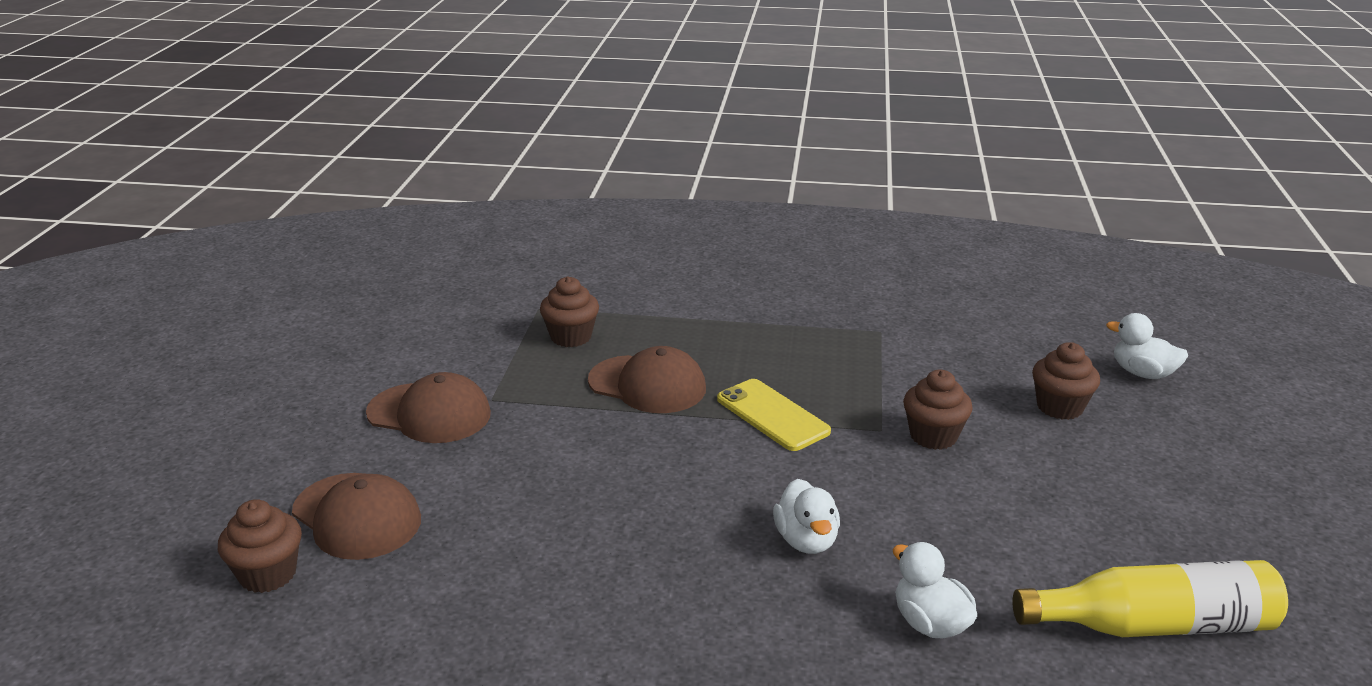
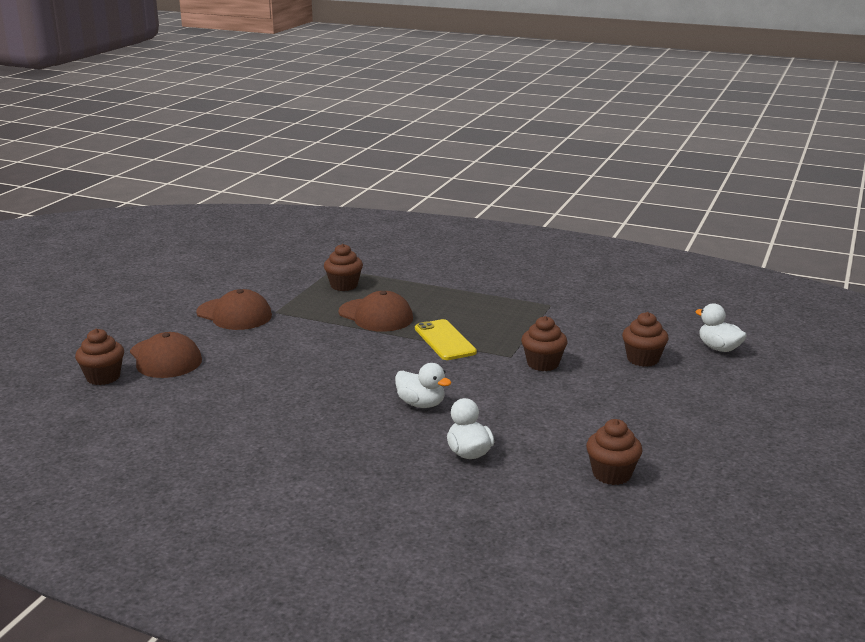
camera: 15 degrees right, 5 degrees down
white duck [773,479,840,554] -> white duck turned 60 degrees counterclockwise [395,363,452,408]
yellow bottle [1012,560,1288,637] -> brown cupcake [586,419,643,485]

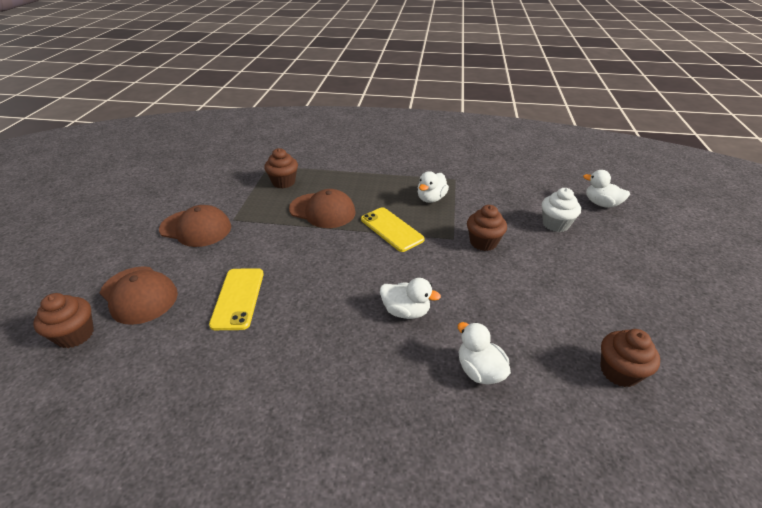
camera: 15 degrees left, 15 degrees up
brown cupcake [622,312,669,367] -> white cupcake [542,188,581,232]
none -> yellow phone [209,268,264,330]
none -> white duck [418,171,449,203]

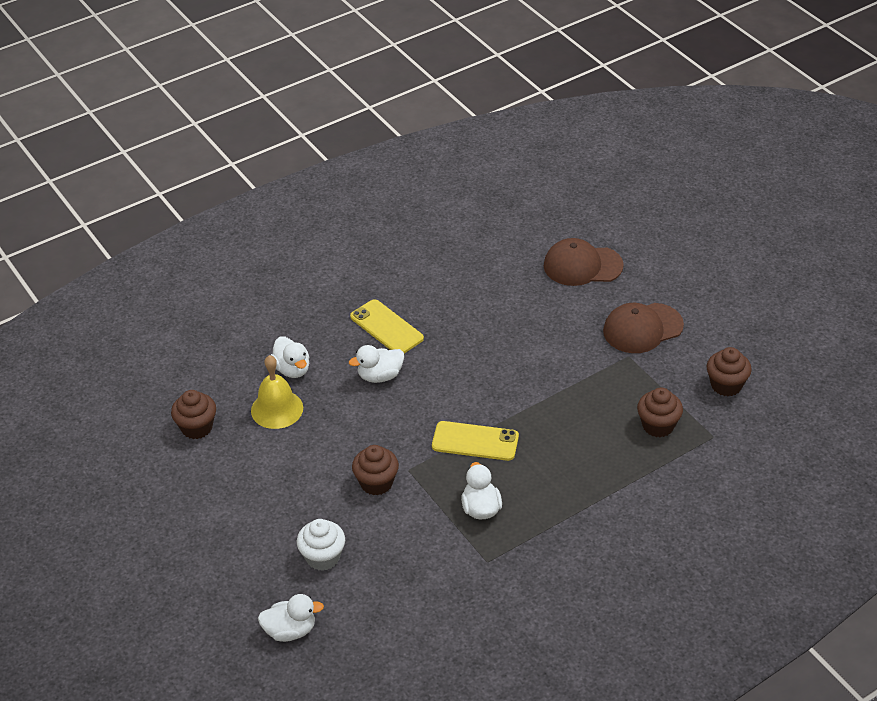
camera: 140 degrees right, 5 degrees up
brown cupcake [33,293,94,348] -> brown cupcake moved to [707,347,752,396]
yellow phone [209,268,264,330] -> yellow phone moved to [350,299,424,353]
brown cap [289,189,356,228] -> none
white duck [458,322,511,385] -> white duck turned 45 degrees clockwise [271,336,310,378]
none -> yellow bell [251,355,303,429]

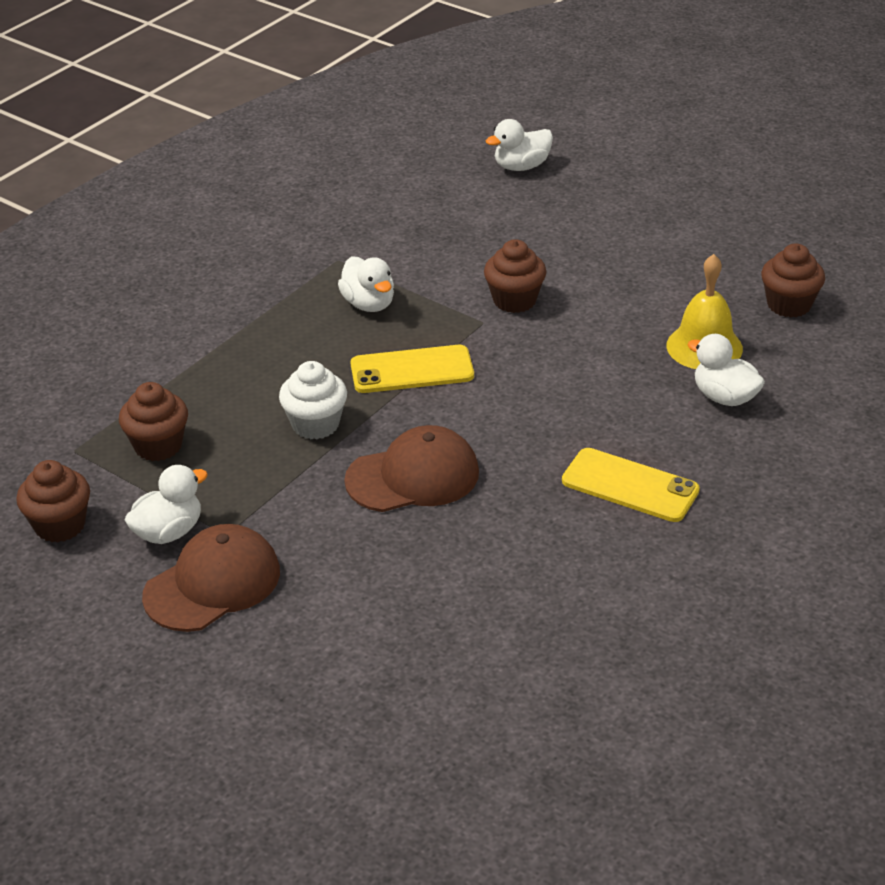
camera: 160 degrees right, 5 degrees down
white cupcake [297,519,345,571] -> white cupcake moved to [279,361,347,439]
white duck [349,345,404,383] -> white duck moved to [125,465,208,544]
brown cap [544,238,624,286] -> brown cap moved to [344,425,479,512]

